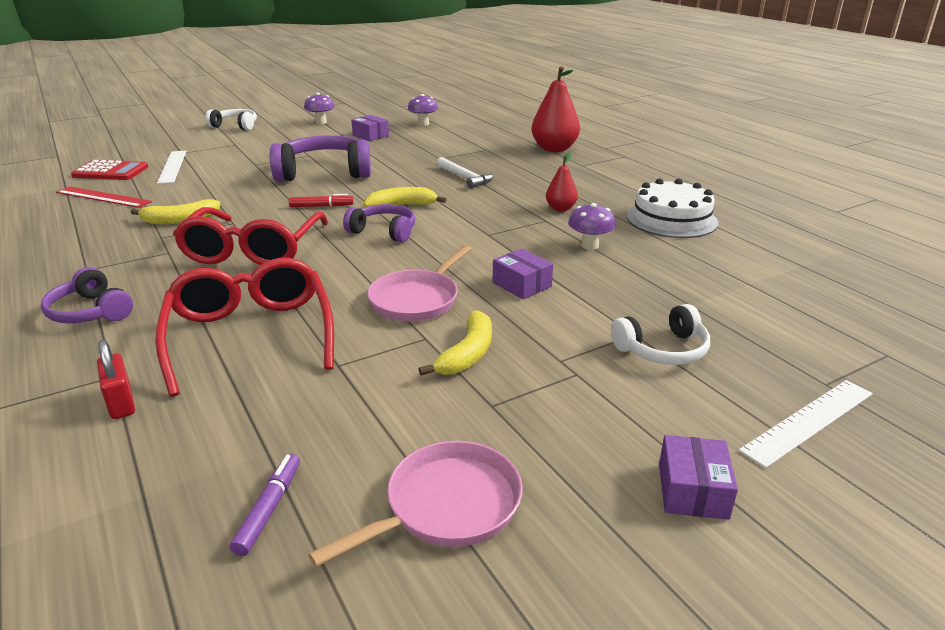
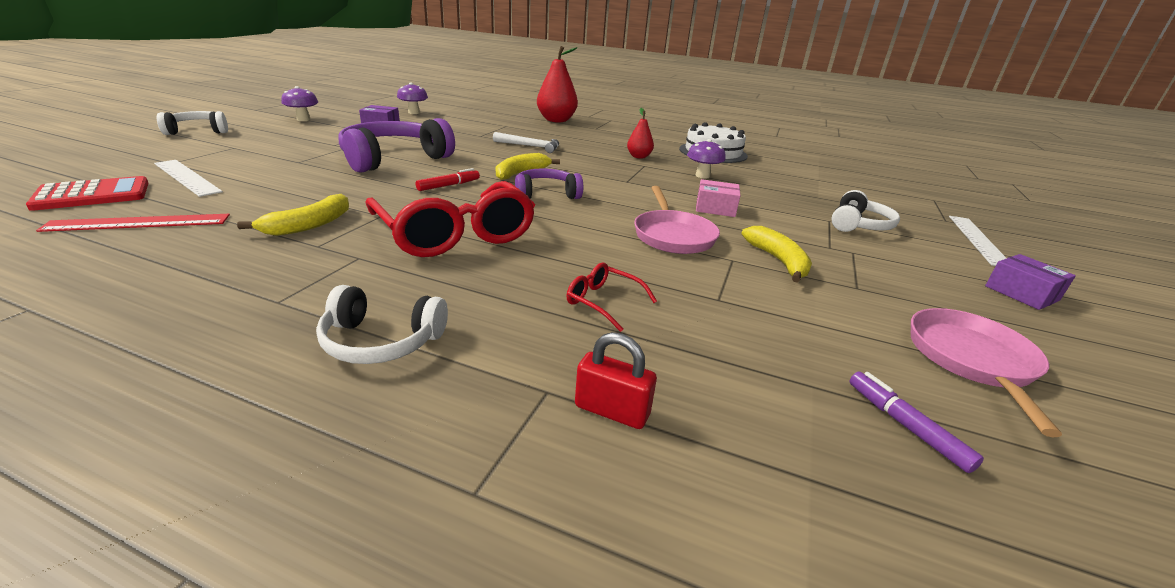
camera: 40 degrees left, 0 degrees up
purple headphones [41,267,133,323] -> white headphones [316,285,448,364]
red glasses [155,258,334,397] -> red glasses [566,263,657,332], size x0.43
purple box [493,249,553,299] -> pink box [696,179,740,217]

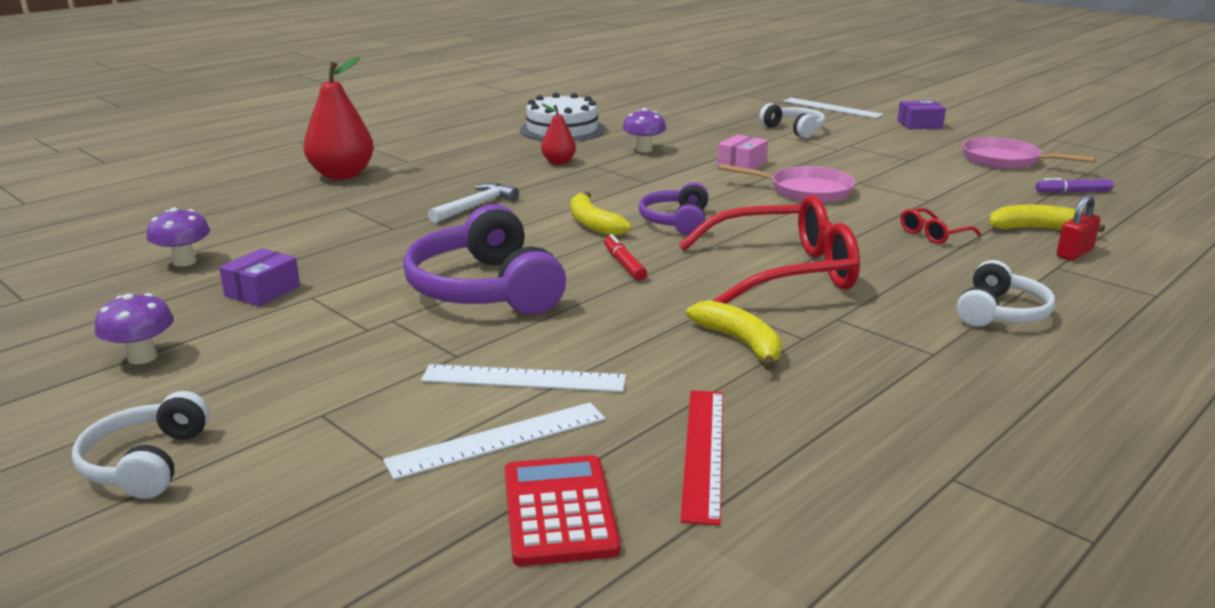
camera: 65 degrees left, 5 degrees down
yellow banana [741,226,812,283] -> yellow banana moved to [989,205,1105,232]
none -> white ruler [421,364,626,392]

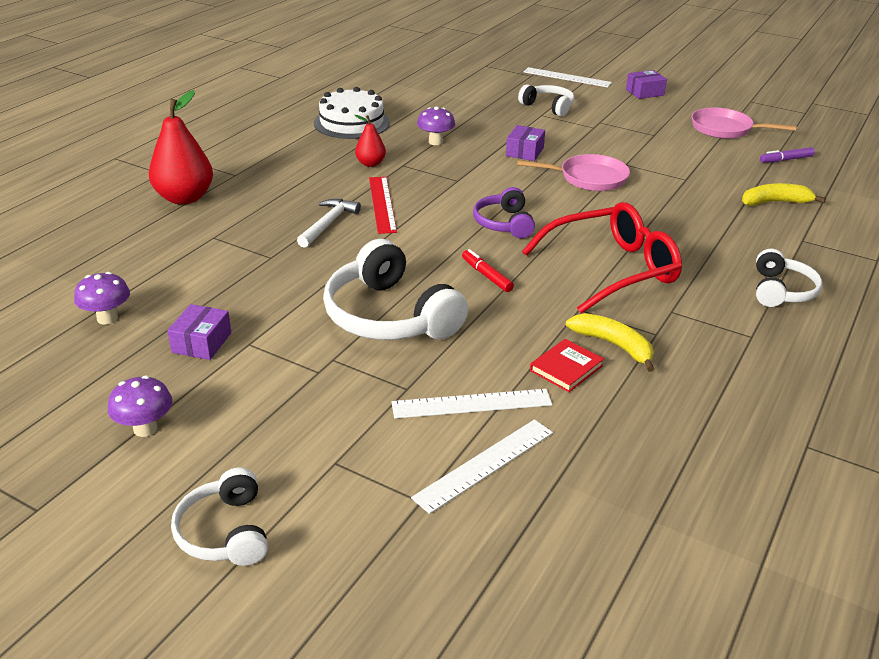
camera: 15 degrees left, 10 degrees up
purple headphones [403,204,566,315] -> white headphones [323,239,468,340]
red calculator [505,455,621,567] -> none
yellow banana [571,192,631,236] -> none
red ruler [680,390,723,526] -> red ruler moved to [369,177,397,234]
pink box [717,134,768,169] -> purple box [506,125,545,161]
red glasses [900,208,981,244] -> none
red padlock [1056,194,1101,261] -> none
none -> red book [530,339,604,392]

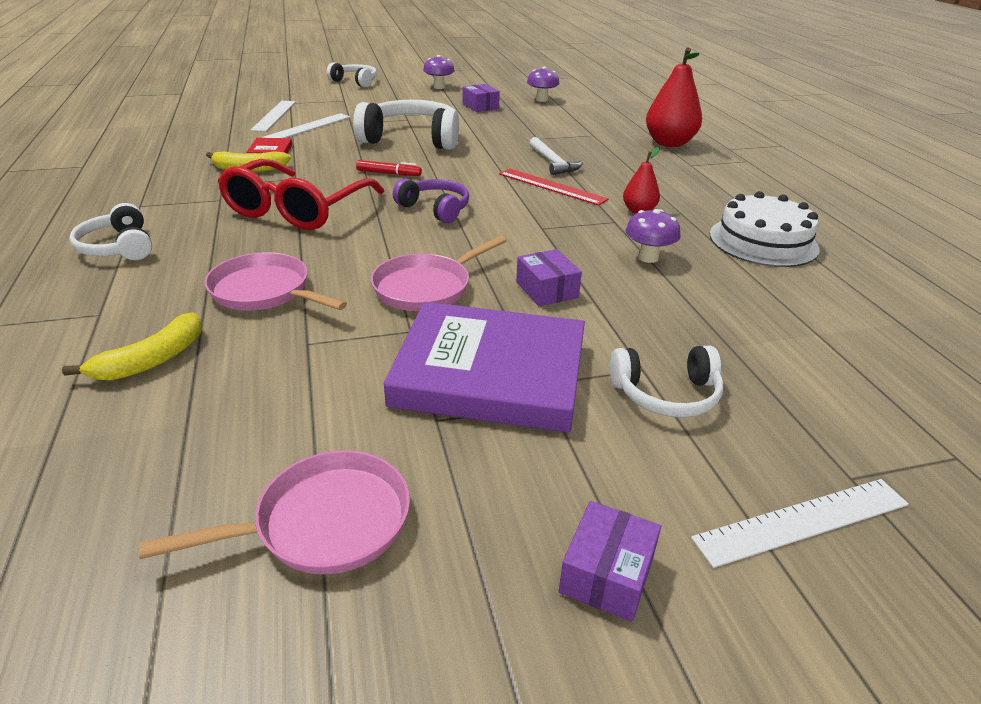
camera: 135 degrees right, 0 degrees up
purple marker [760,147,815,163] -> none
none -> pink pan [204,252,347,311]
none -> purple book [384,302,585,432]

